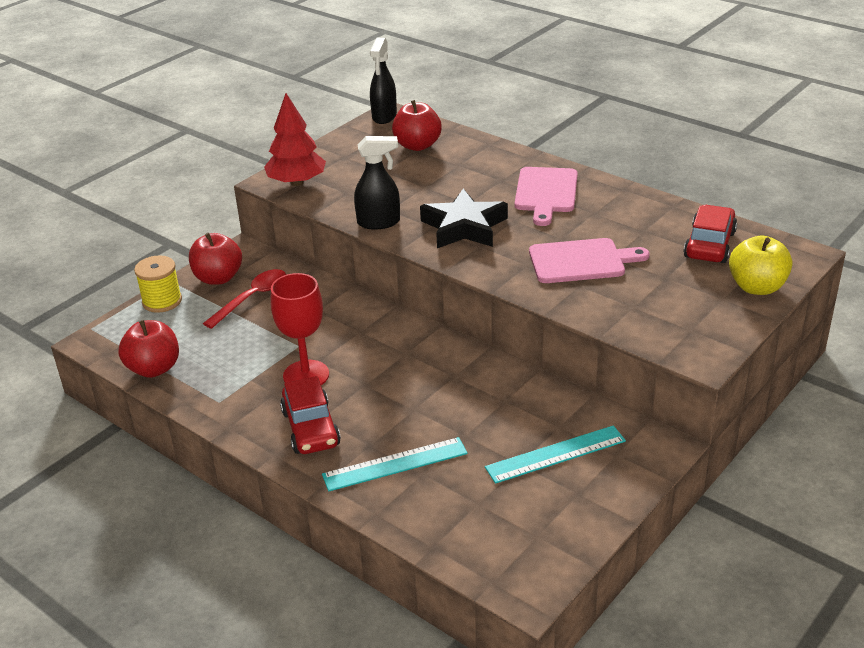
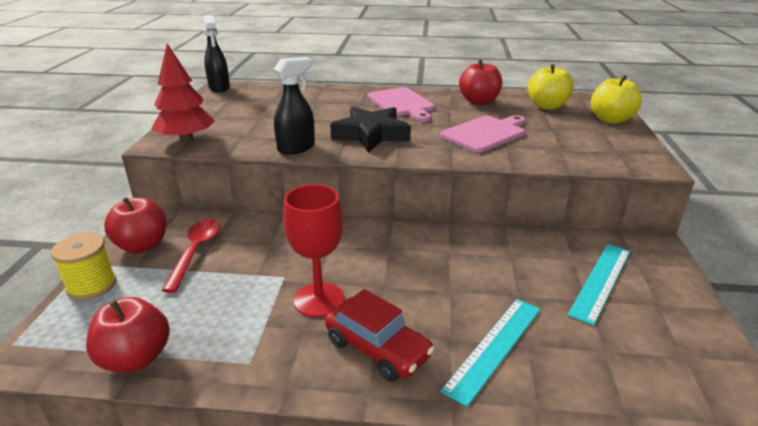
camera: 35 degrees left, 5 degrees down
red apple [392,100,442,151] -> red apple moved to [459,59,502,105]
red car [683,205,737,263] -> yellow apple [528,64,574,110]

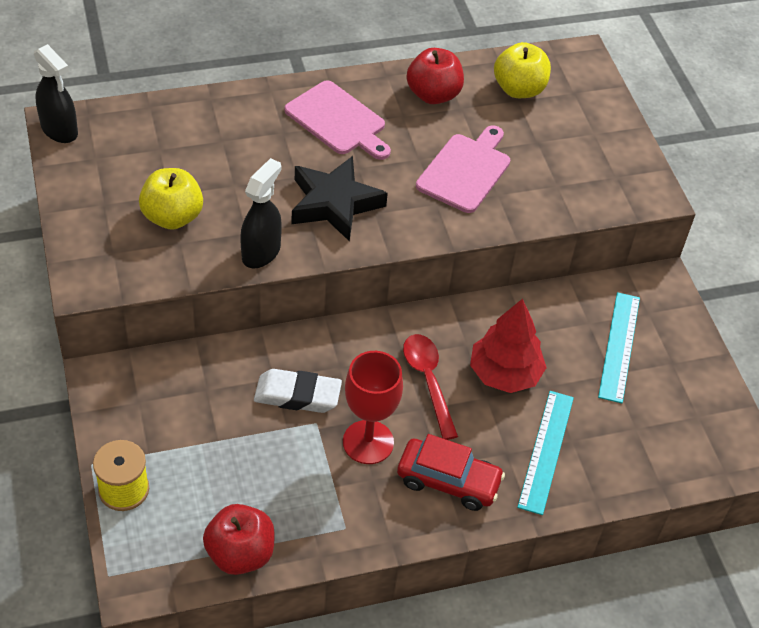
camera: 25 degrees left, 20 degrees up
red apple [104,197,167,254] -> none
red tree [151,43,215,142] -> red tree moved to [470,299,547,393]
red spoon [161,219,220,293] -> red spoon moved to [403,334,458,440]
yellow apple [591,75,642,124] -> yellow apple moved to [139,168,203,230]
none -> white eraser [254,369,342,413]

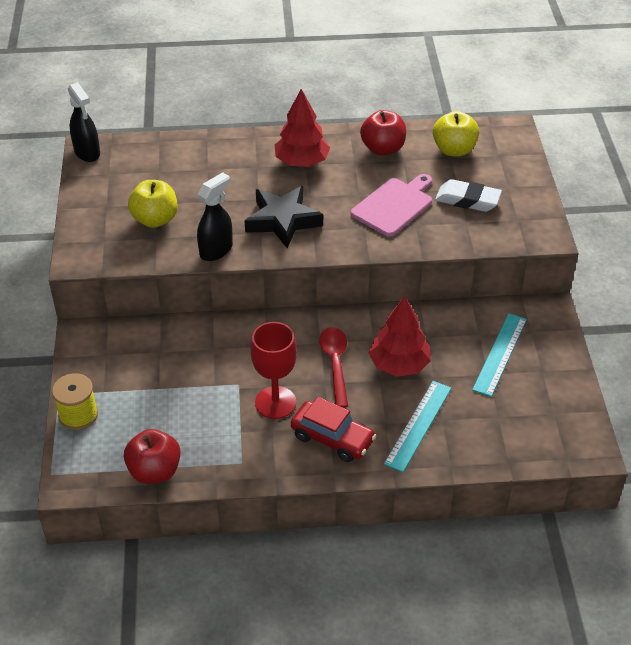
camera: 15 degrees right, 5 degrees down
white eraser [254,369,342,413] -> white eraser moved to [435,179,502,212]
pink cutting board [284,80,391,160] -> red tree [275,89,330,167]

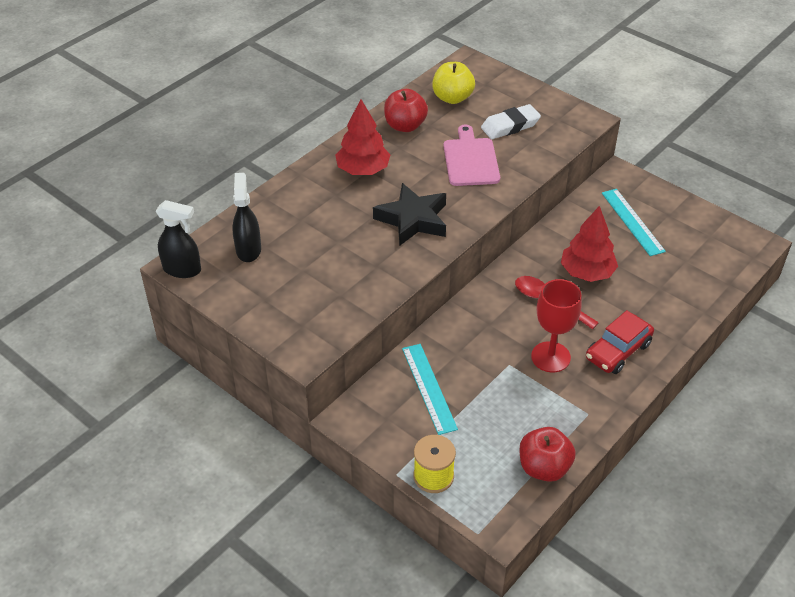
camera: 45 degrees left, 0 degrees up
yellow apple [128,180,177,228] -> none
black spray bottle [197,172,233,261] -> black spray bottle moved to [232,173,261,262]
red car [291,397,376,462] -> red car turned 150 degrees clockwise [586,310,654,374]
turquoise ruler [384,381,451,472] -> turquoise ruler moved to [402,344,458,435]

